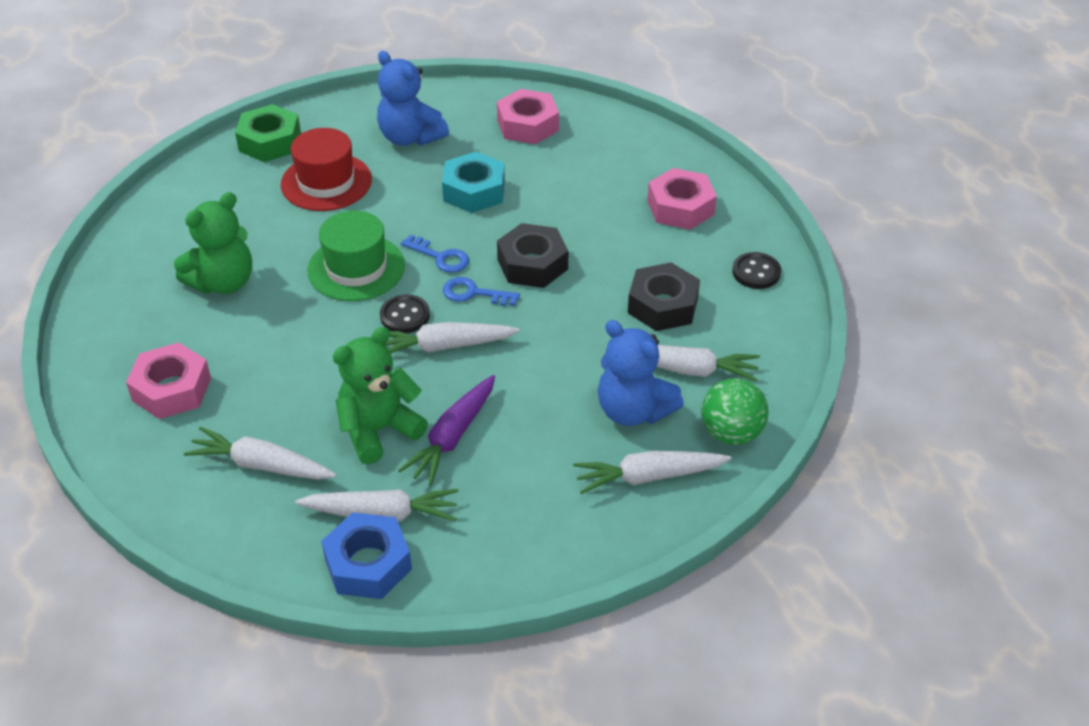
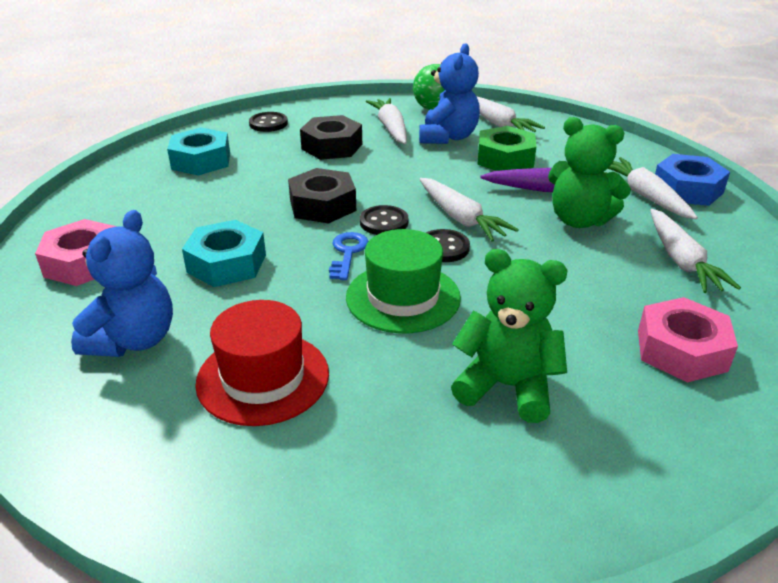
camera: 115 degrees left, 10 degrees down
green nut [235,104,301,162] -> green nut moved to [477,126,536,171]
blue key [443,277,520,306] -> black button [360,205,408,235]
pink nut [647,168,717,230] -> turquoise nut [167,127,230,176]

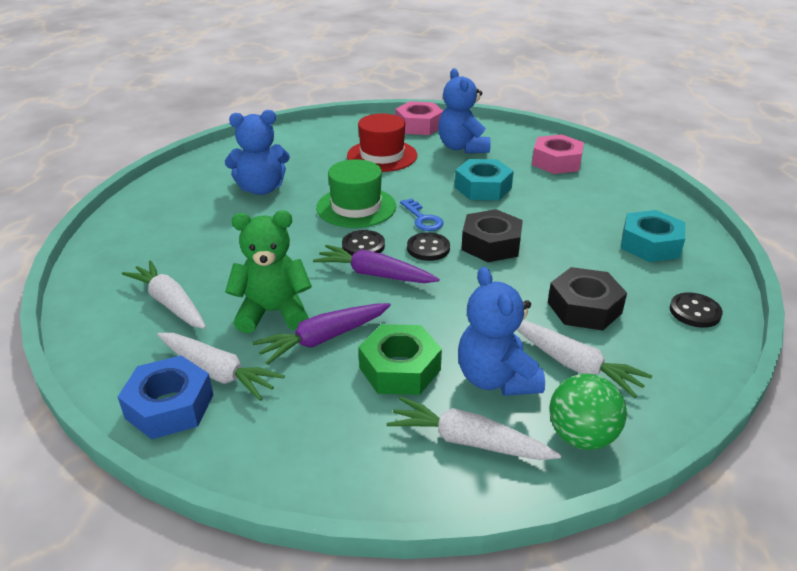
camera: 145 degrees right, 0 degrees up
white carrot [420,178,519,242] -> purple carrot [313,245,440,283]
green teddy bear [451,249,568,423] -> blue teddy bear [225,110,290,195]
pink nut [638,297,738,383] -> pink nut moved to [395,101,443,135]

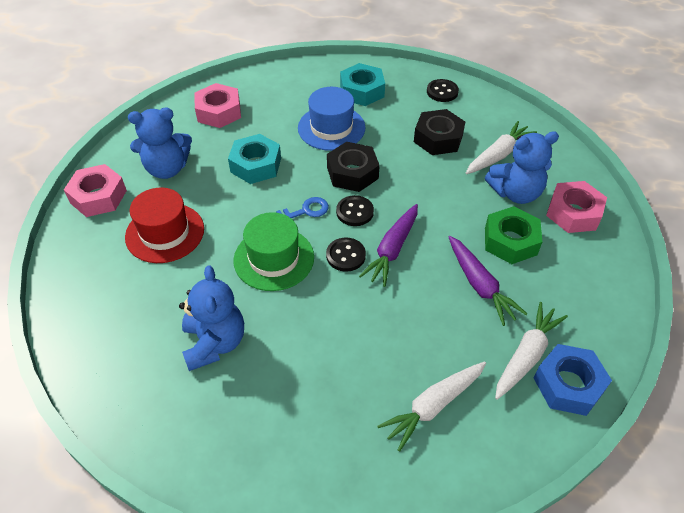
camera: 85 degrees left, 15 degrees up
green teddy bear [225,210,312,333] -> none
white carrot [387,396,561,460] -> pink nut [546,181,607,233]
green ball [549,374,627,450] -> none
none -> blue hat [298,87,366,151]

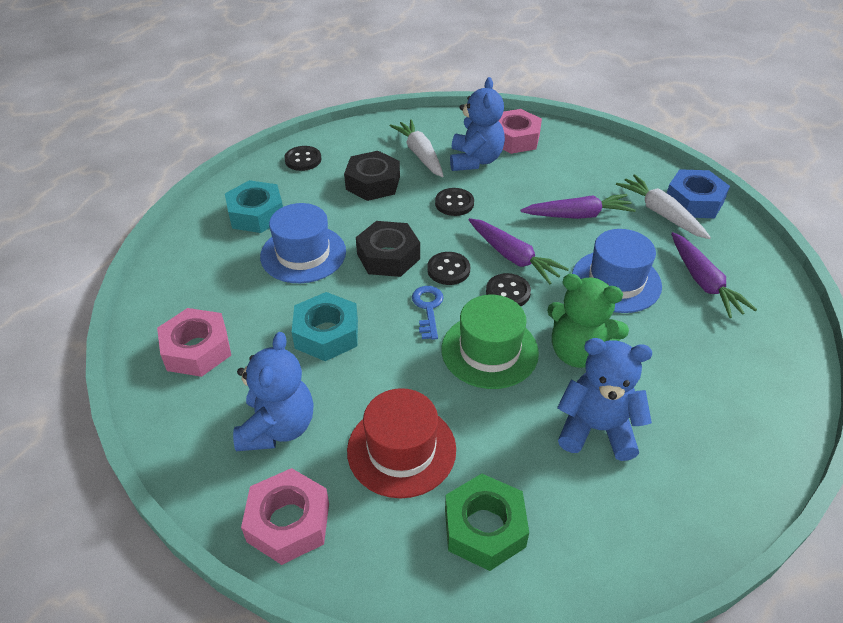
camera: 70 degrees left, 5 degrees down
white carrot [377,361,486,452] -> purple carrot [671,232,757,318]
green nut [485,206,542,264] -> green nut moved to [445,474,529,571]
none -> black button [435,188,474,216]
none -> green teddy bear [547,274,629,368]
none -> blue hat [572,229,662,313]

